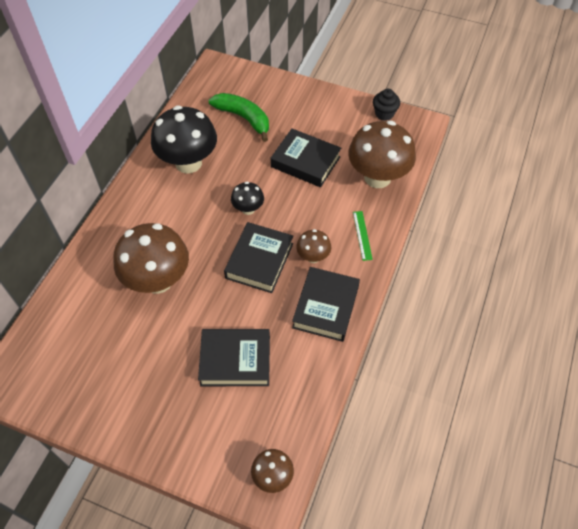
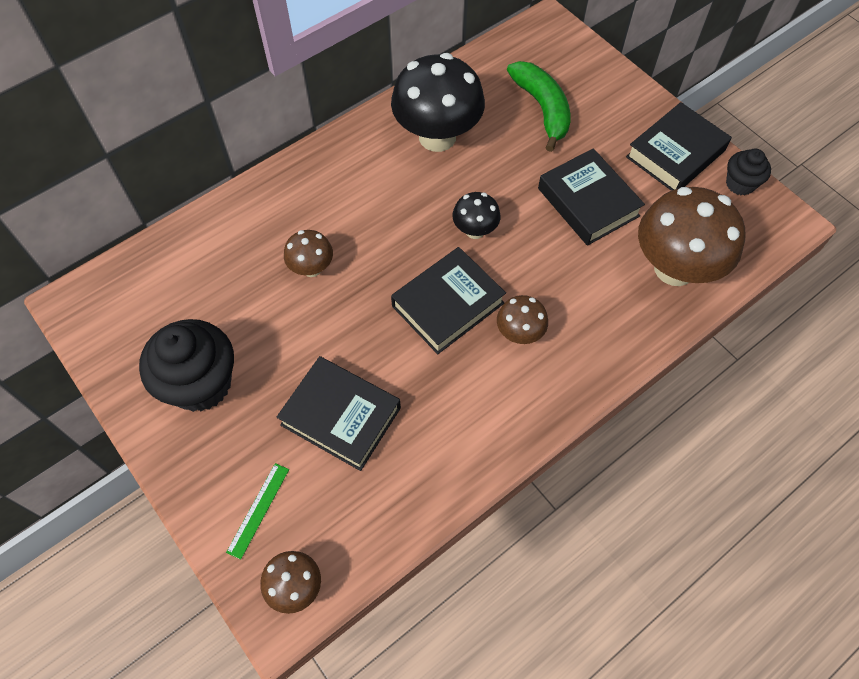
camera: 30 degrees right, 5 degrees up
brown mushroom [113,223,189,294] -> brown mushroom [284,230,333,277], size x0.49
black book [292,267,360,342] -> black book moved to [626,102,732,191]
green ruler [353,211,373,261] -> green ruler moved to [226,463,289,560]
none -> black cupcake [139,319,234,412]

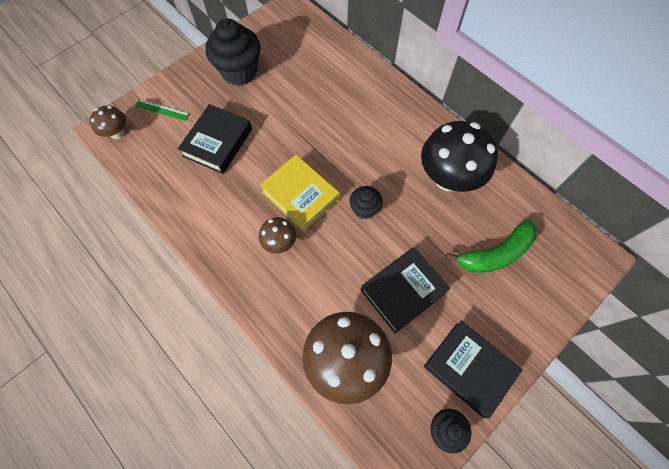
camera: 85 degrees right, 5 degrees up
brown mushroom [284,230,333,277] -> none
black book [391,247,506,354] -> yellow book [259,155,340,232]
black mushroom [452,192,501,239] -> black cupcake [350,186,383,219]

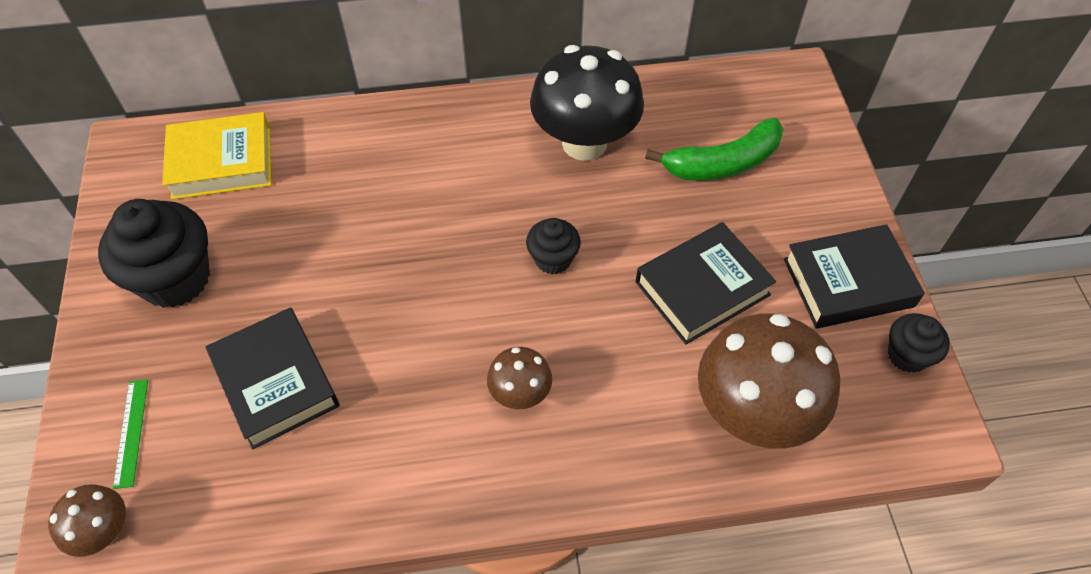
camera: 55 degrees left, 10 degrees down
green ruler [135,99,189,121] -> green ruler turned 60 degrees counterclockwise [113,380,148,489]
yellow book [259,155,340,232] -> yellow book moved to [162,112,271,200]
black book [361,247,450,334] -> black book turned 60 degrees clockwise [636,222,776,345]
green banana [446,219,537,273] -> green banana turned 60 degrees clockwise [645,118,783,181]

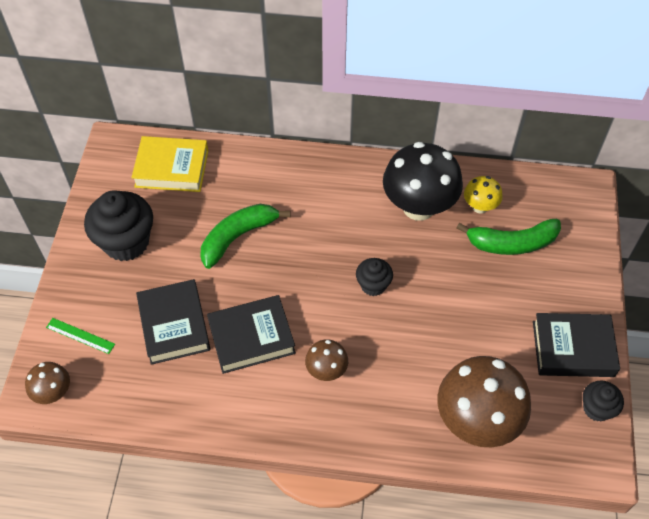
camera: 15 degrees right, 0 degrees up
green ruler [113,380,148,489] -> green ruler turned 75 degrees counterclockwise [46,318,115,354]
black book [636,222,776,345] -> black book moved to [207,295,296,374]
none -> green banana [201,204,291,269]
none -> yellow mushroom [464,176,503,214]

